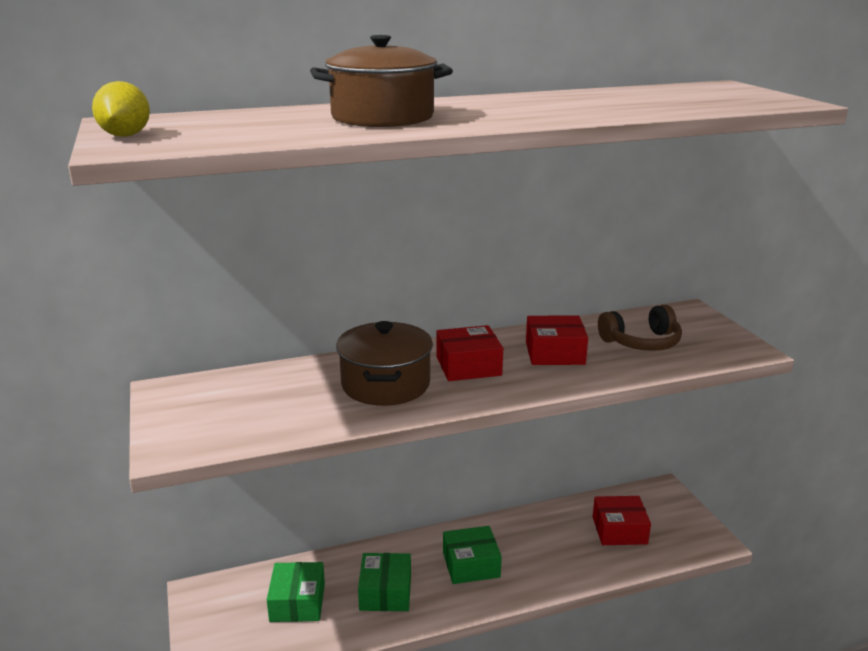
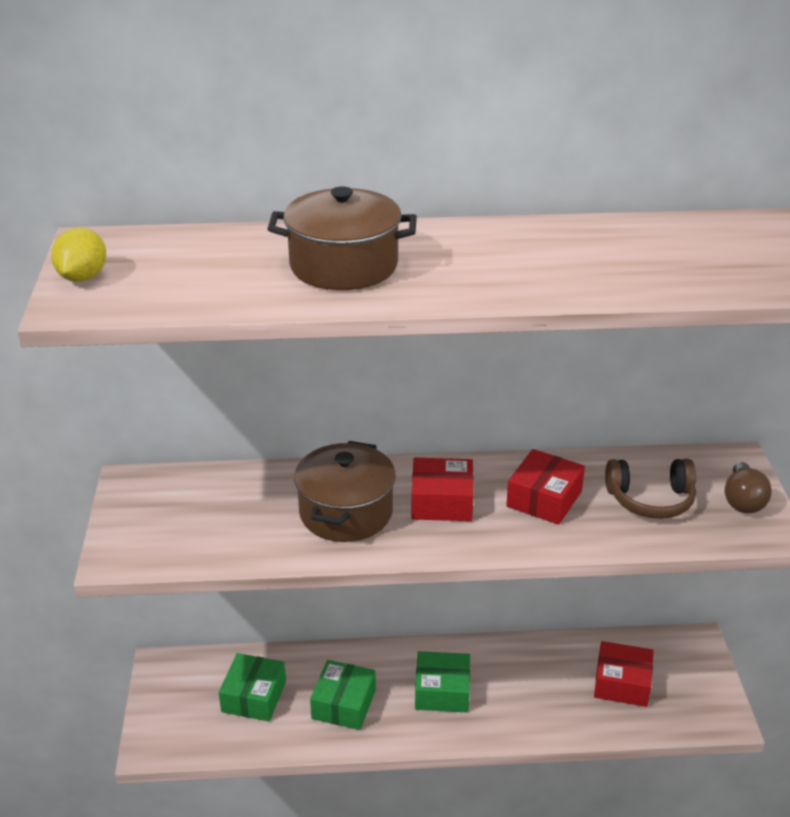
camera: 15 degrees right, 10 degrees up
red box [526,316,588,365] -> red box turned 75 degrees counterclockwise [506,449,585,525]
none -> brown light bulb [725,462,772,513]

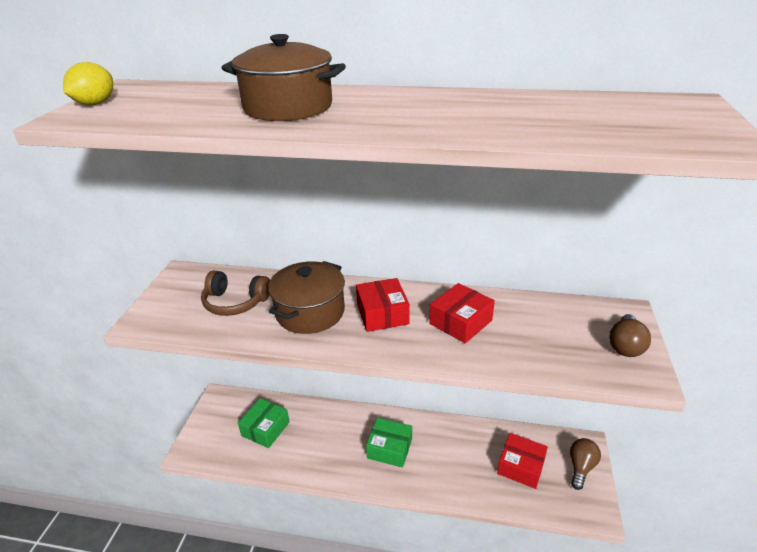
camera: 15 degrees right, 0 degrees up
green box [310,660,376,730] -> none
red box [411,458,474,521] -> red box turned 60 degrees clockwise [356,278,410,332]
brown headphones [605,459,696,519] -> brown headphones moved to [201,270,270,316]
none -> brown light bulb [570,438,601,490]

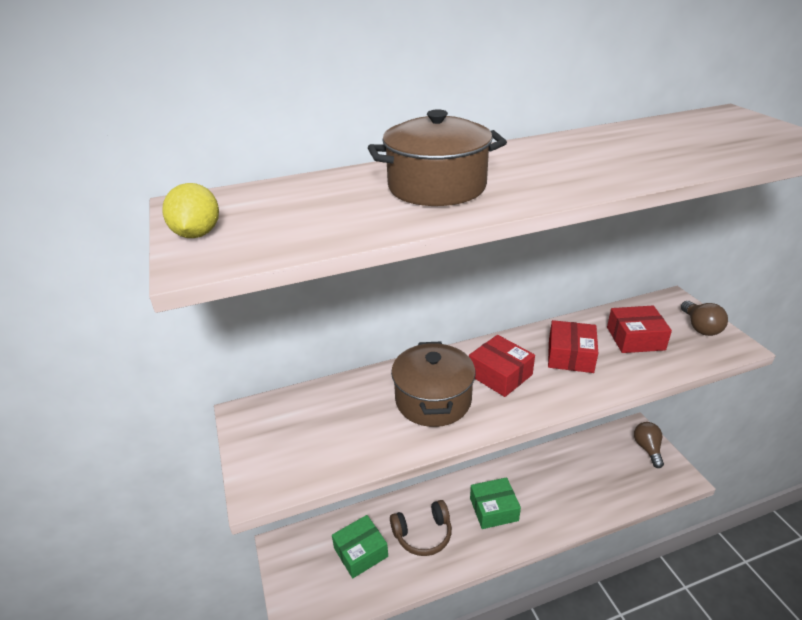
camera: 30 degrees left, 0 degrees up
brown headphones [201,270,270,316] -> brown headphones moved to [390,500,452,556]
green box [238,398,290,448] -> green box turned 60 degrees clockwise [332,515,388,578]
red box [497,433,548,489] -> red box moved to [607,306,672,353]

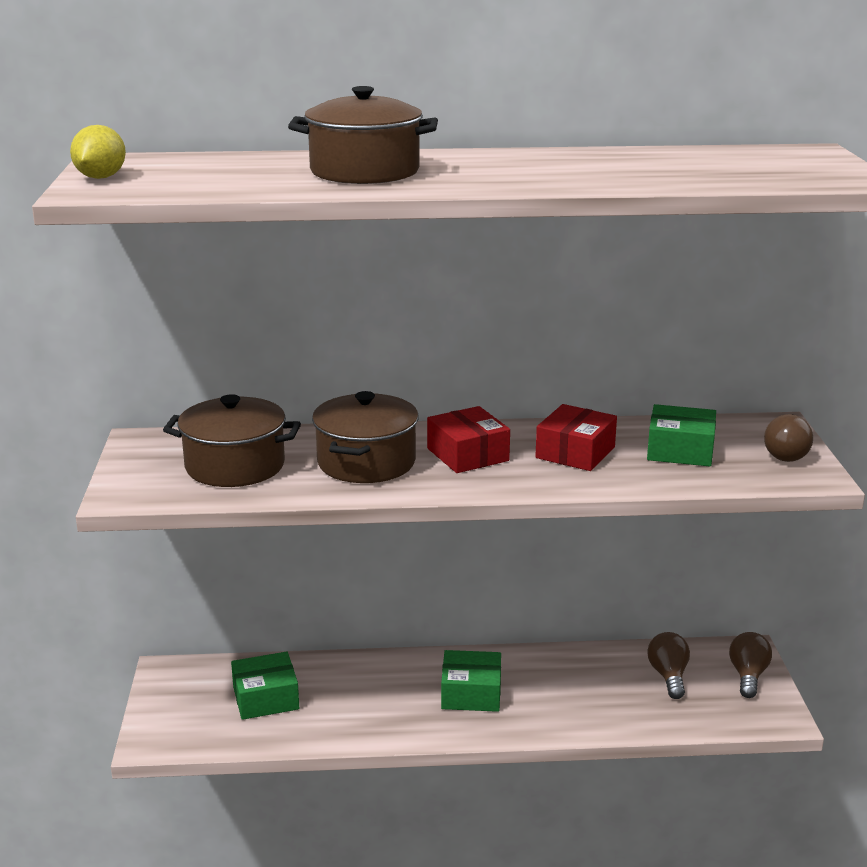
camera: 15 degrees right, 10 degrees down
brown headphones [390,500,452,556] -> none
red box [607,306,672,353] -> green box [647,404,716,467]
none -> brown pot [163,394,301,487]
none -> brown light bulb [648,632,690,699]

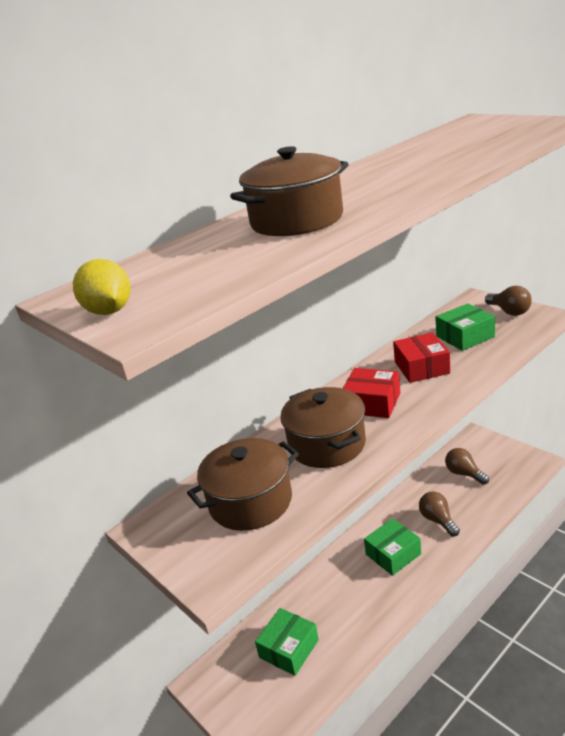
camera: 35 degrees left, 5 degrees up
brown light bulb [729,632,772,698] -> brown light bulb moved to [419,492,460,537]

